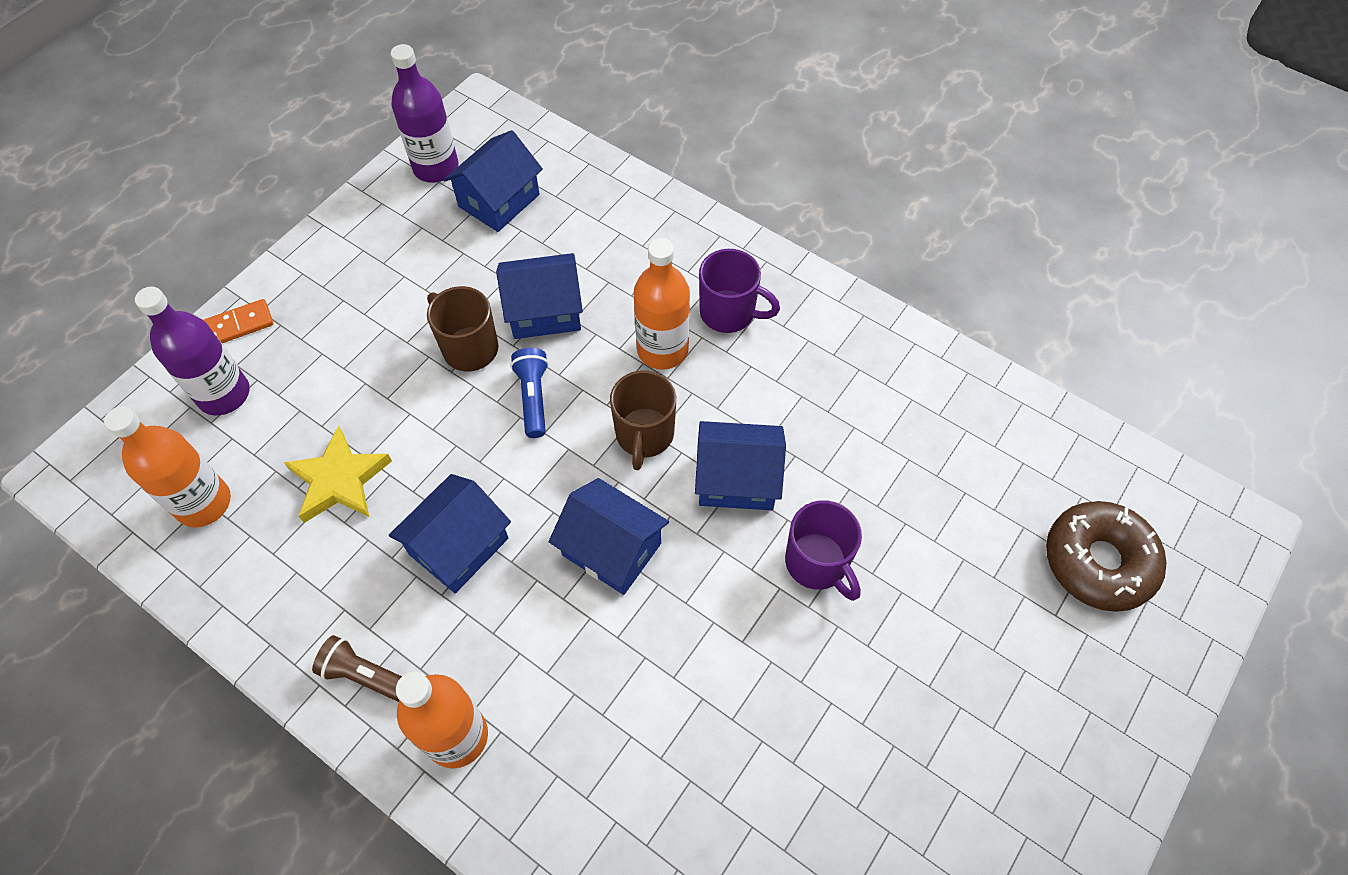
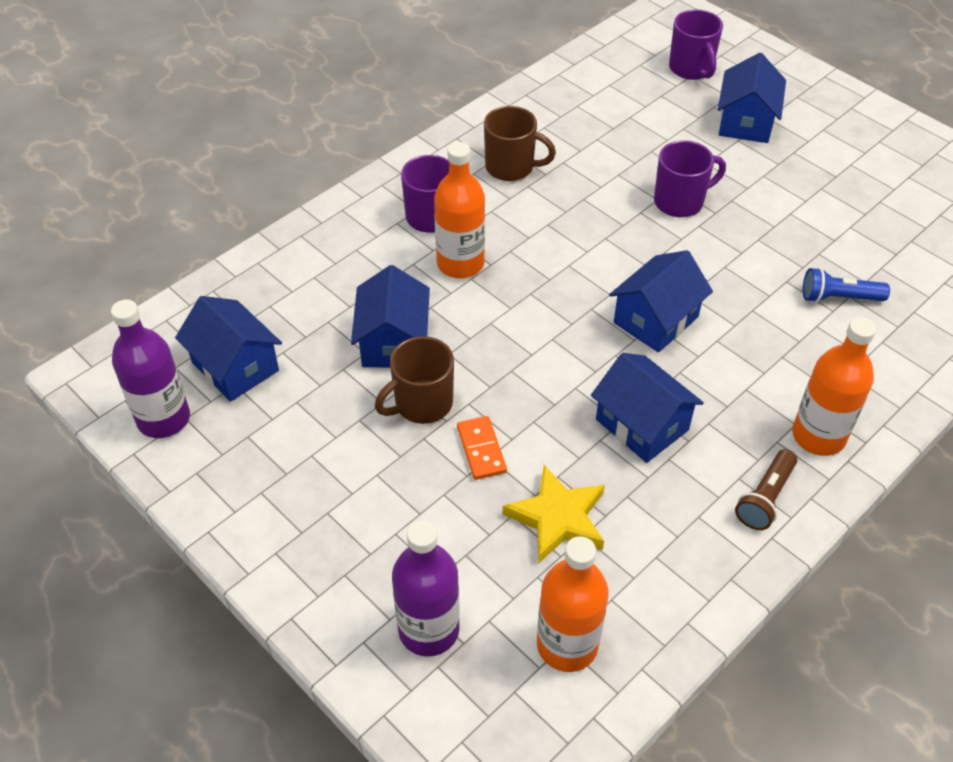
camera: 80 degrees left, 10 degrees down
orange domino [204,299,273,343] -> orange domino moved to [457,416,507,480]
blue flashlight [510,348,549,438] -> blue flashlight moved to [803,268,890,303]
brown mug [610,371,676,470] -> brown mug moved to [484,106,556,181]
blue house [695,421,786,510] -> blue house moved to [718,53,786,143]
brown donut [1046,501,1166,612] -> purple mug [669,10,723,80]

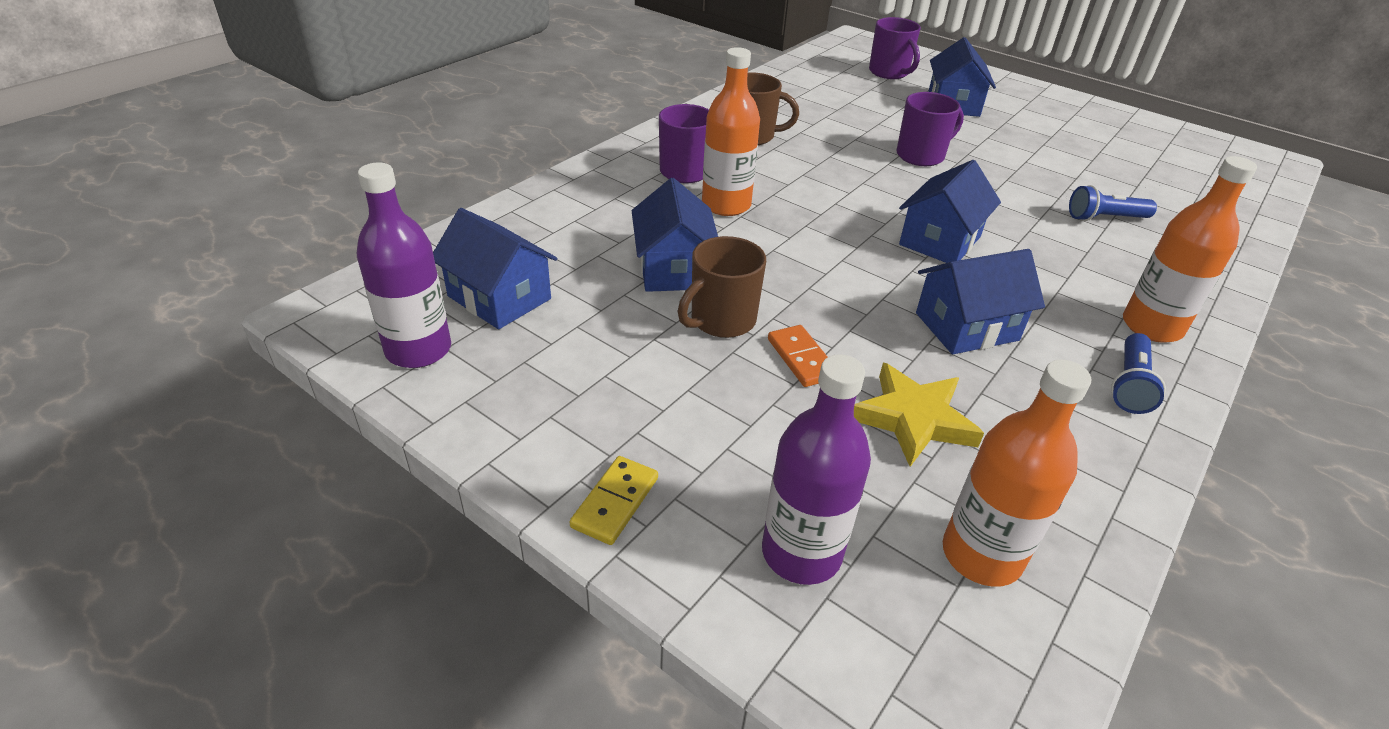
camera: 10 degrees left, 10 degrees down
blue house [591,353,704,463] -> blue house turned 60 degrees counterclockwise [916,249,1045,355]
brown flashlight [735,449,797,530] -> blue flashlight [1111,333,1166,414]
none -> yellow domino [570,456,658,545]

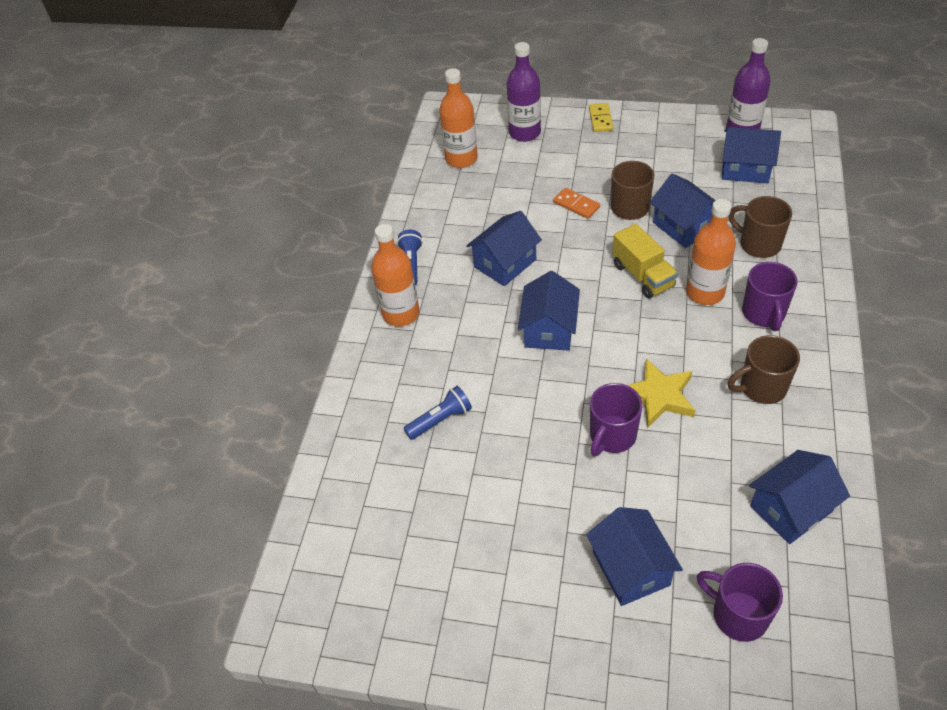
camera: 160 degrees right, 10 degrees up
yellow star [854,363,984,467] -> yellow star moved to [627,359,695,428]
none -> yellow truck [612,224,678,299]
none -> brown mug [729,196,792,258]
none -> blue house [749,450,850,544]

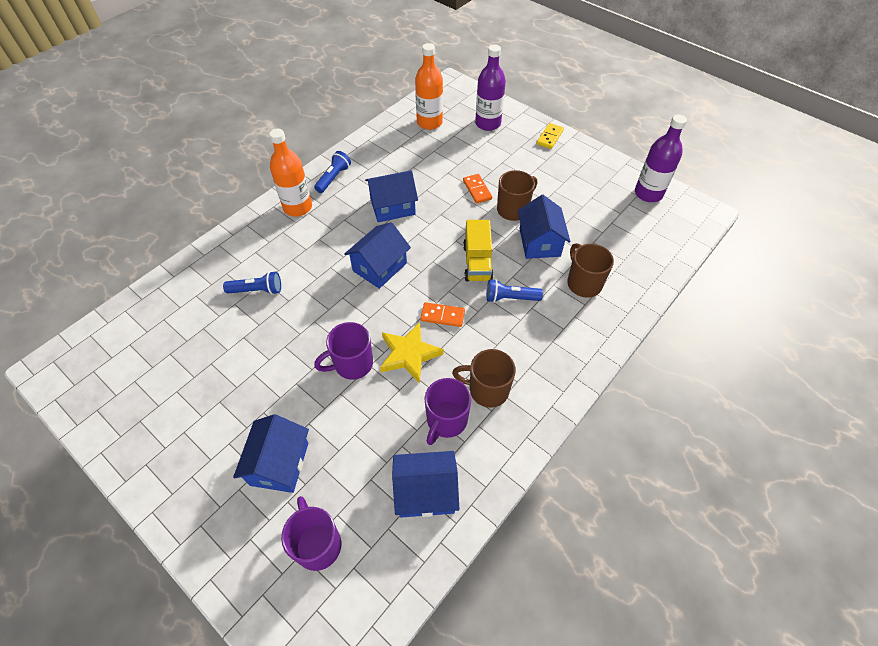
camera: 25 degrees right, 5 degrees up
orange bottle [686,199,736,305] -> blue flashlight [487,279,543,303]
blue house [722,127,781,183] -> none
purple mug [742,262,798,331] -> purple mug moved to [425,378,471,445]
none -> orange domino [420,302,465,327]

